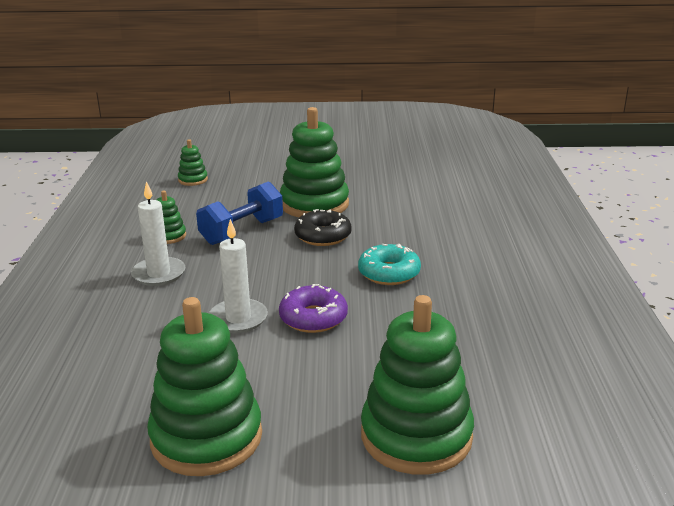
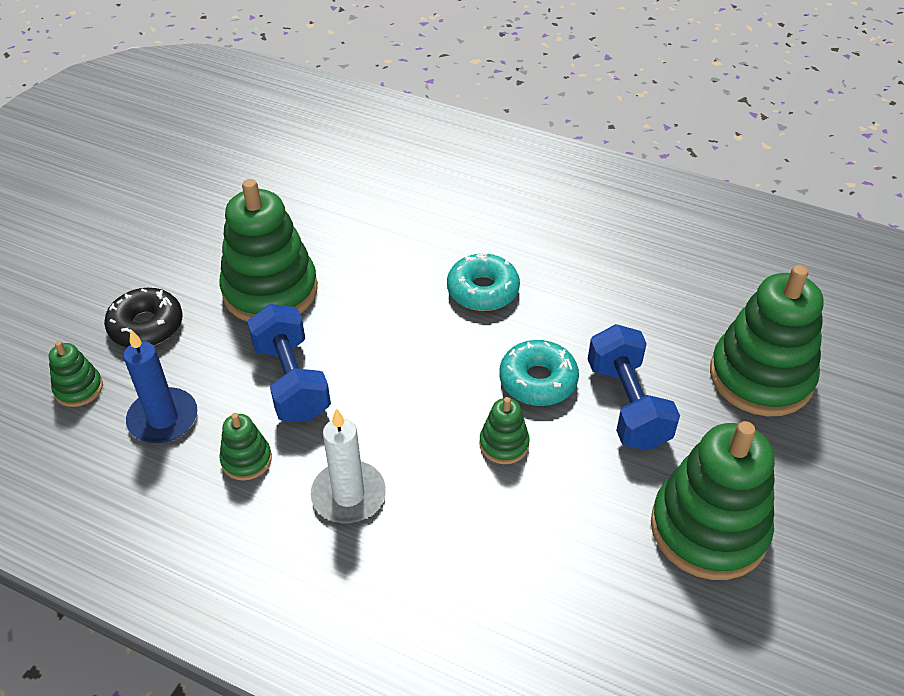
camera: 65 degrees left, 20 degrees up
white candle [209,219,268,333] -> green stacking toy [479,397,530,464]
purple donut [279,284,348,333] -> turquoise donut [499,340,579,406]
black donut [294,209,352,246] -> black donut moved to [104,288,183,347]
none -> blue candle [123,330,197,443]
none -> blue dumbbell [588,324,680,450]

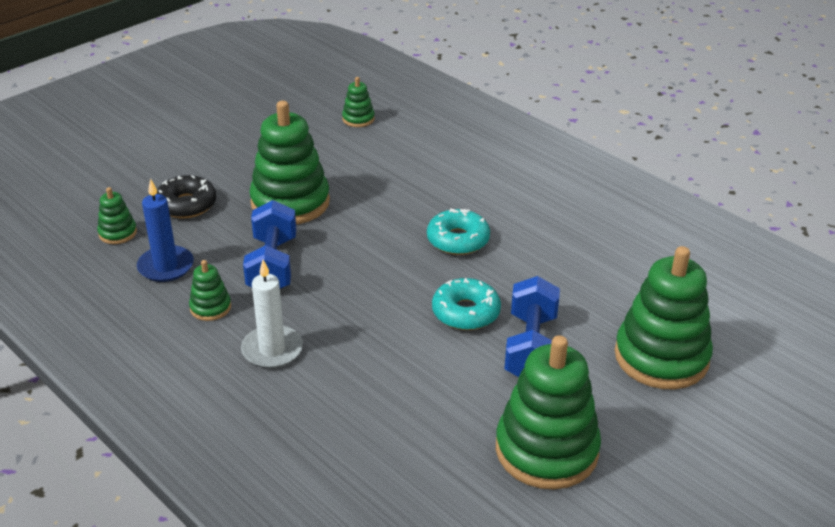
camera: 20 degrees right, 10 degrees down
green stacking toy [479,397,530,464] -> green stacking toy moved to [342,77,375,127]

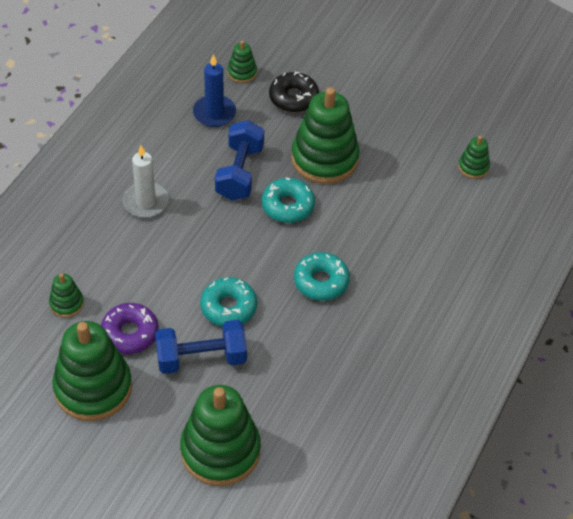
camera: 70 degrees right, 15 degrees up
green stacking toy [189,260,231,321] -> green stacking toy moved to [49,273,84,318]
blue dumbbell [243,200,296,289] -> blue dumbbell turned 60 degrees counterclockwise [215,120,264,201]
none -> purple donut [101,303,159,354]
none -> turquoise donut [262,177,315,223]

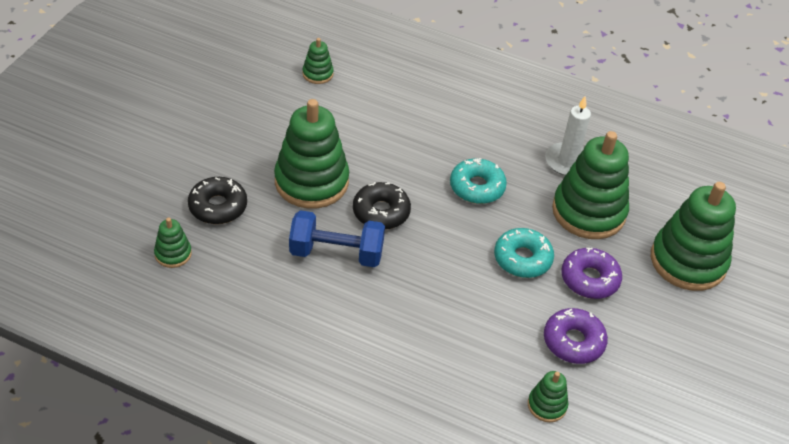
camera: 95 degrees left, 5 degrees down
green stacking toy [52,321,132,421] -> green stacking toy moved to [552,131,629,239]
white candle [123,145,169,218] -> white candle moved to [545,97,591,176]
blue dumbbell [155,320,247,374] -> purple donut [561,248,622,299]
blue candle [193,54,236,127] -> none
turquoise donut [262,177,315,223] -> black donut [353,182,411,230]

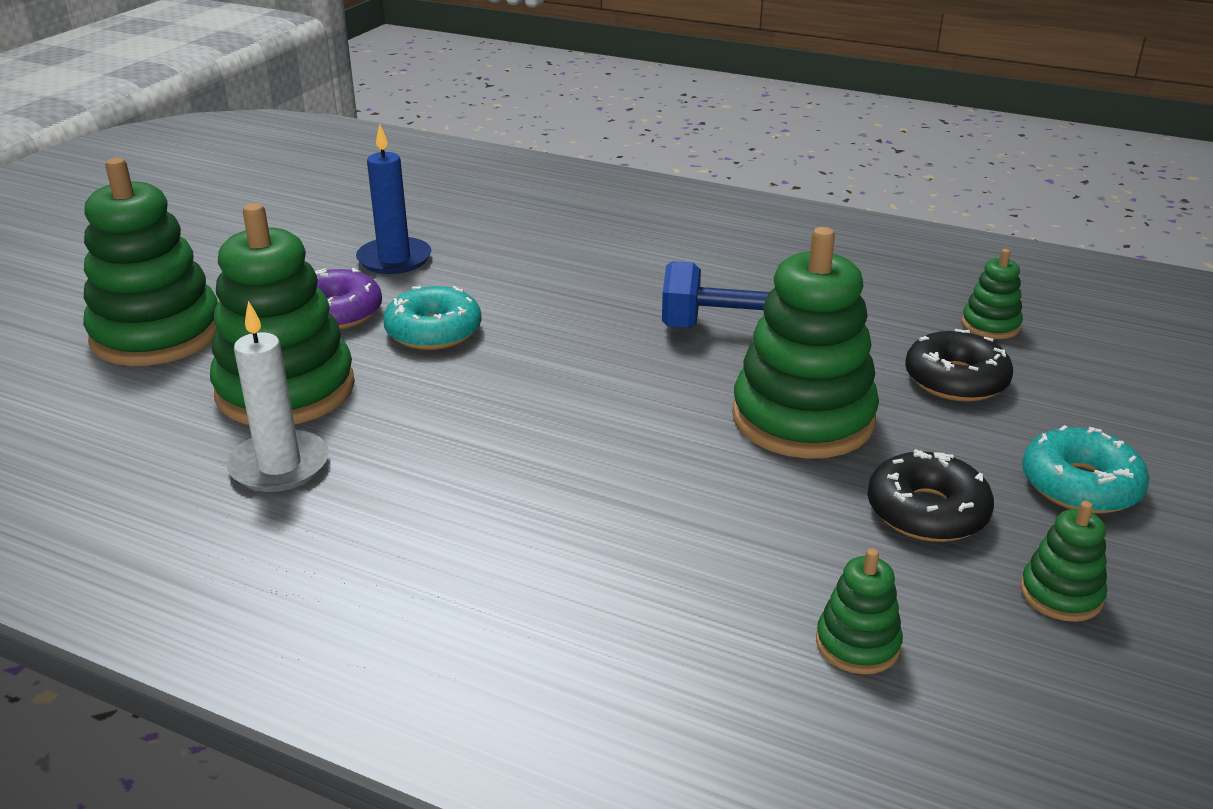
camera: 175 degrees left, 15 degrees down
black donut [353,182,411,230] -> black donut moved to [868,449,994,542]
turquoise donut [450,158,507,204] -> turquoise donut moved to [1022,425,1149,514]
green stacking toy [528,371,568,422] -> green stacking toy moved to [1020,501,1107,622]
purple donut [544,308,608,364] -> blue candle [356,124,431,274]

